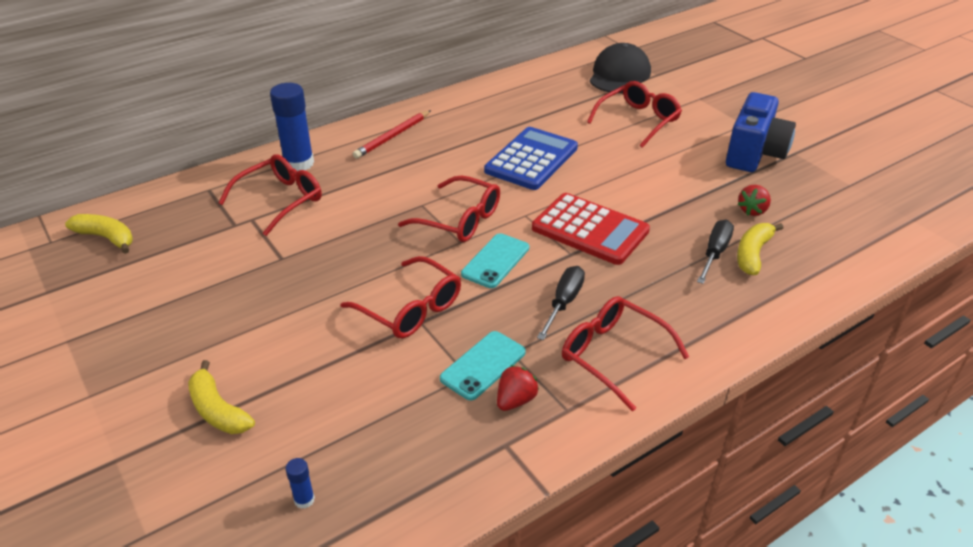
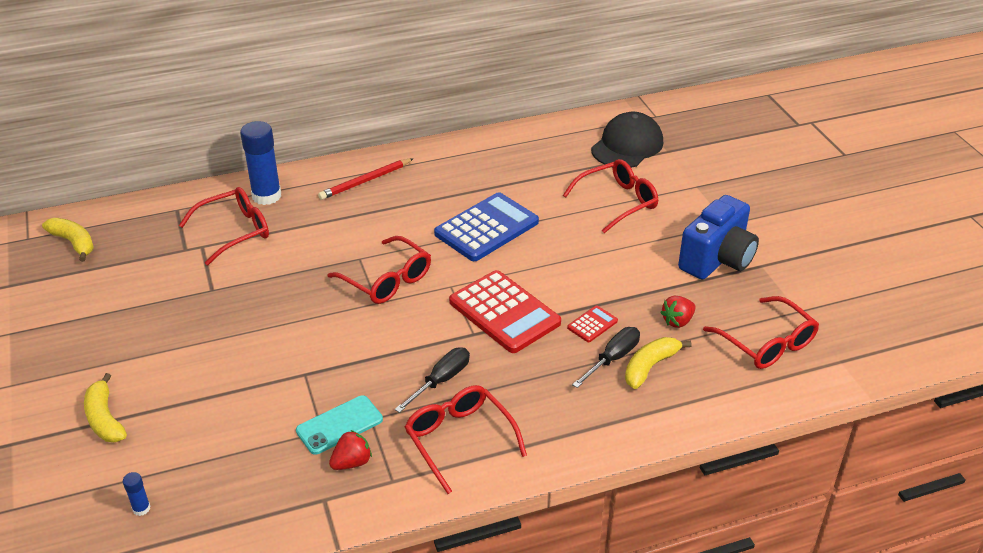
camera: 15 degrees right, 0 degrees up
red glasses [341,256,461,339] -> red glasses moved to [703,296,819,369]
turquoise phone [461,233,529,288] -> none
none -> red calculator [567,305,618,342]

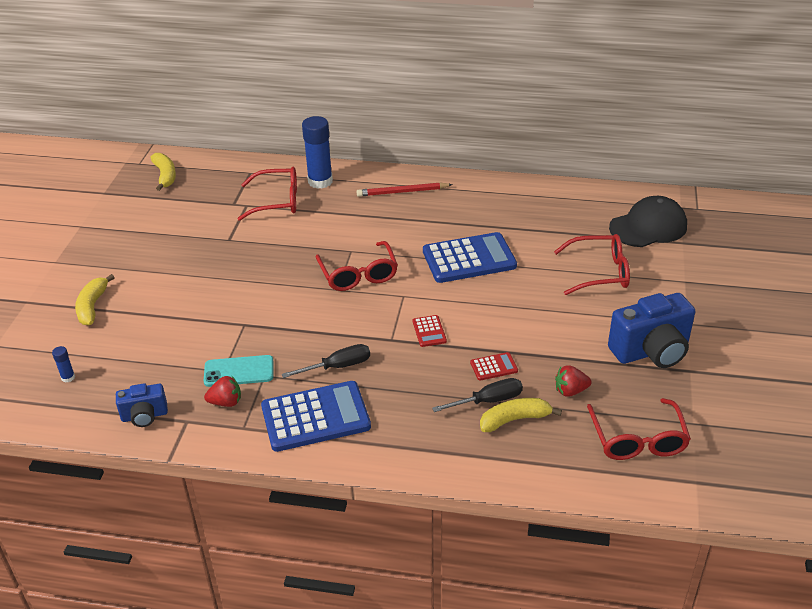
camera: 30 degrees right, 0 degrees up
red glasses [405,385,527,494] -> blue calculator [261,381,371,452]
red calculator [449,270,561,353] -> red calculator [413,315,447,347], size x0.44
none -> blue camera [116,383,168,427]

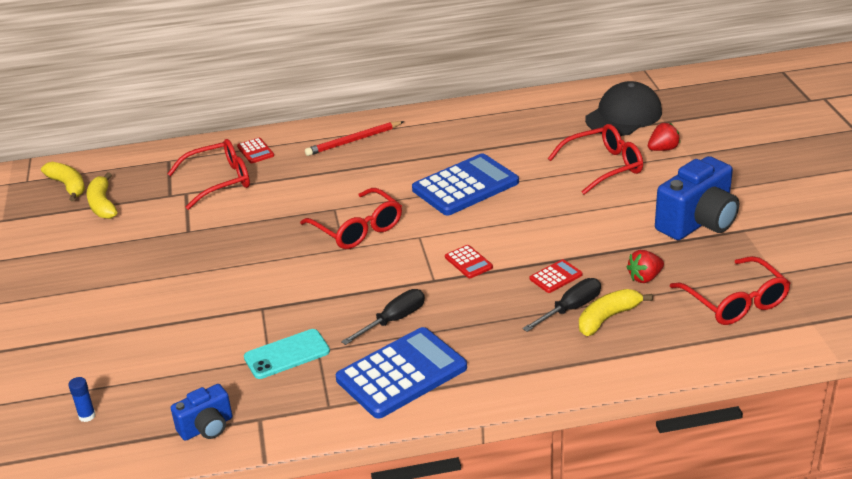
camera: 20 degrees left, 5 degrees down
yellow banana [75,274,115,326] -> yellow banana moved to [86,172,117,219]
red strawberry [204,376,241,407] -> red strawberry moved to [648,123,680,151]
blue glue stick [302,116,333,189] -> red calculator [237,138,274,163]

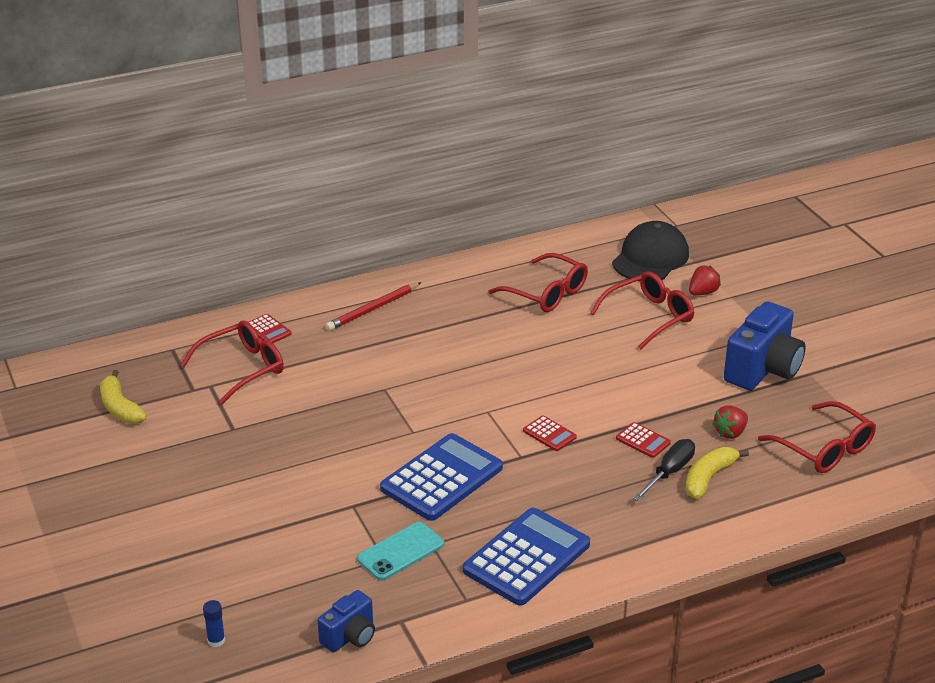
camera: 15 degrees left, 0 degrees up
yellow banana [41,162,85,201] -> none
red glasses [300,188,402,249] -> red glasses moved to [488,253,588,312]
black screwdriver [341,289,425,345] -> none
blue calculator [412,153,519,216] -> blue calculator moved to [380,433,503,521]
red calculator [530,259,582,293] -> red calculator turned 90 degrees clockwise [616,422,671,458]

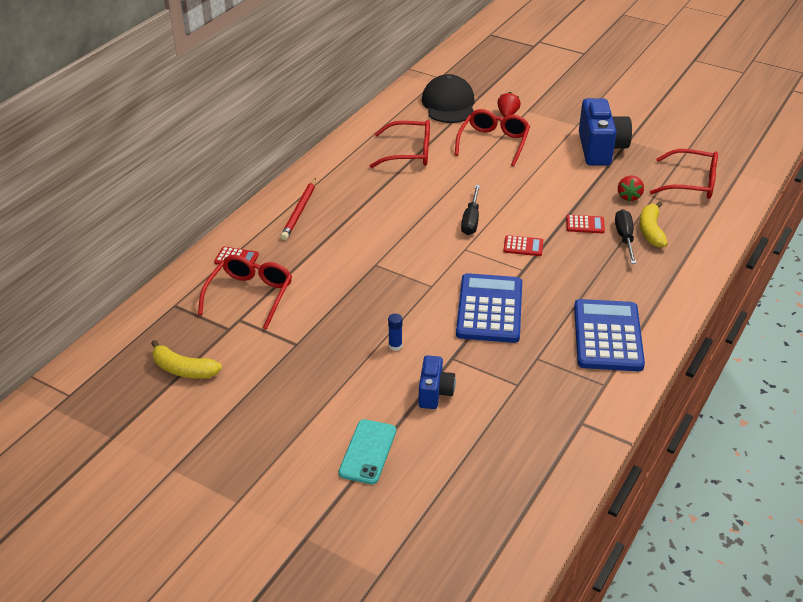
camera: 35 degrees left, 5 degrees up
blue glue stick [203,600,225,647] -> blue glue stick moved to [388,313,403,351]
blue camera [318,590,375,652] -> blue camera moved to [419,355,456,409]
turquoise phone [357,522,444,580] -> turquoise phone moved to [339,419,396,484]
none -> black screwdriver [461,185,480,235]

